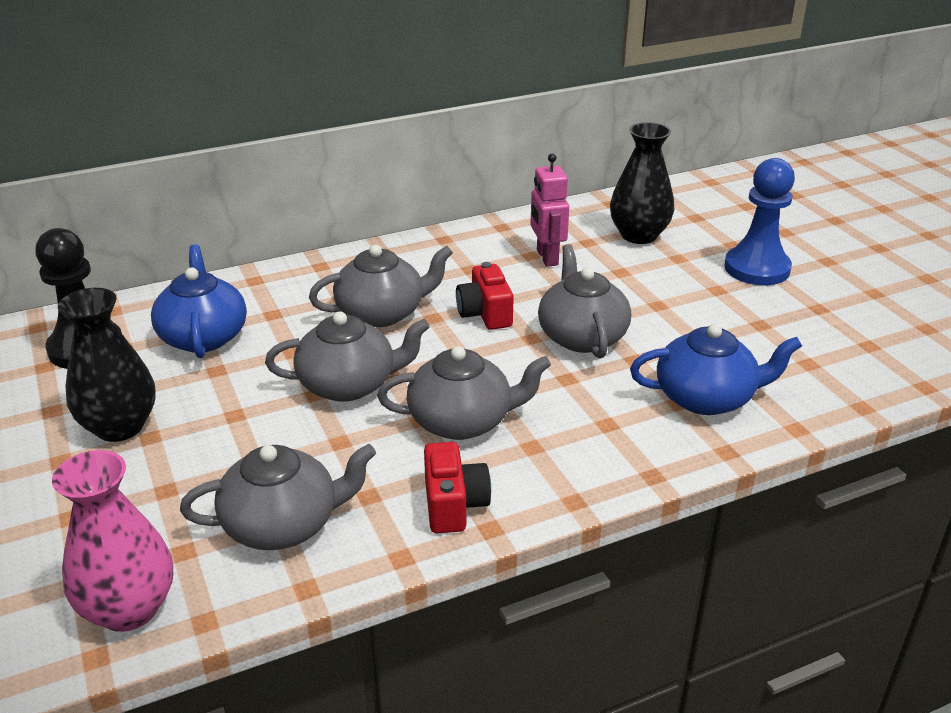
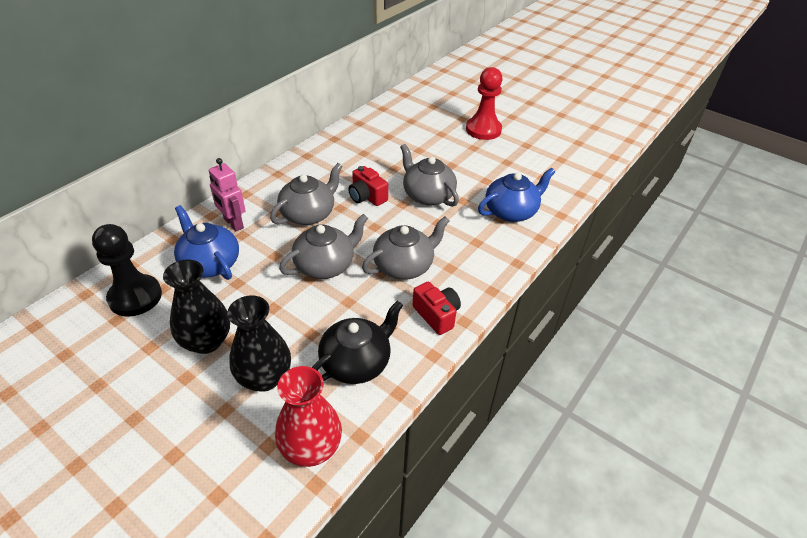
camera: 30 degrees left, 10 degrees up
pink vase [52,450,173,632] -> red vase [275,366,342,467]
grey teapot [180,444,376,550] -> black teapot [312,301,403,384]
pink robot [530,154,569,267] -> pink robot moved to [209,158,245,231]
black vase [610,122,674,244] -> black vase moved to [227,295,291,392]
blue pawn [724,158,795,285] -> red pawn [466,67,502,140]

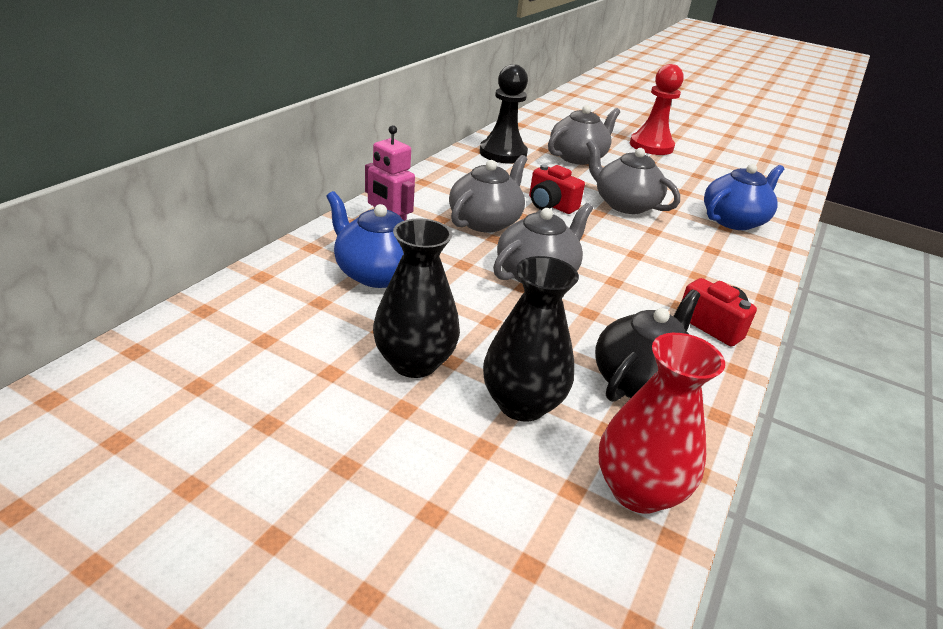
camera: 10 degrees left, 10 degrees down
black pawn [92,224,162,317] -> black pawn moved to [480,64,528,164]
grey teapot [362,217,449,280] -> grey teapot moved to [548,105,620,165]

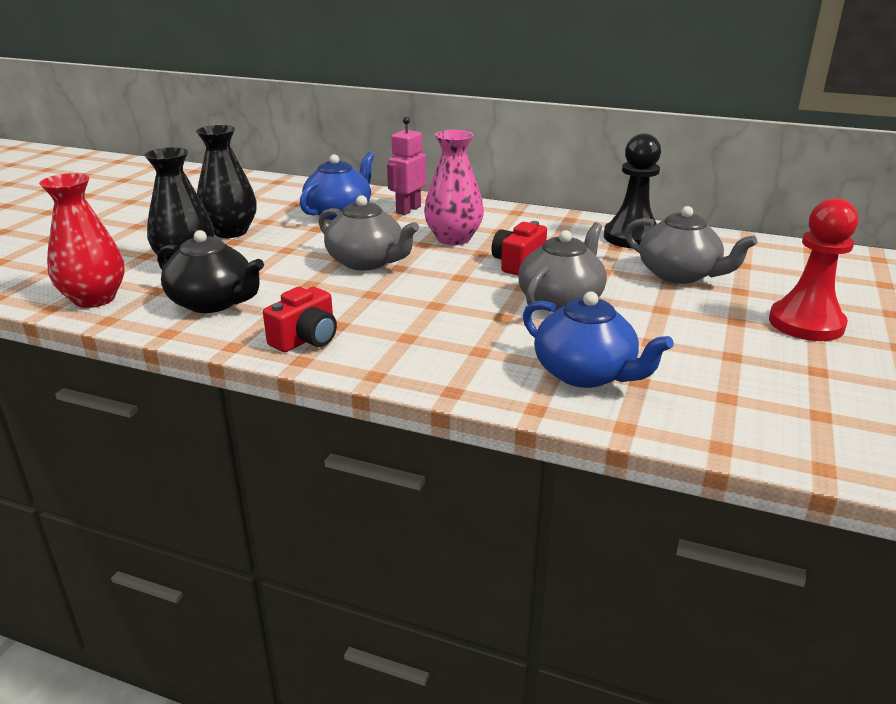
camera: 85 degrees right, 5 degrees down
grey teapot [449,155,527,233] -> pink vase [424,130,484,245]

